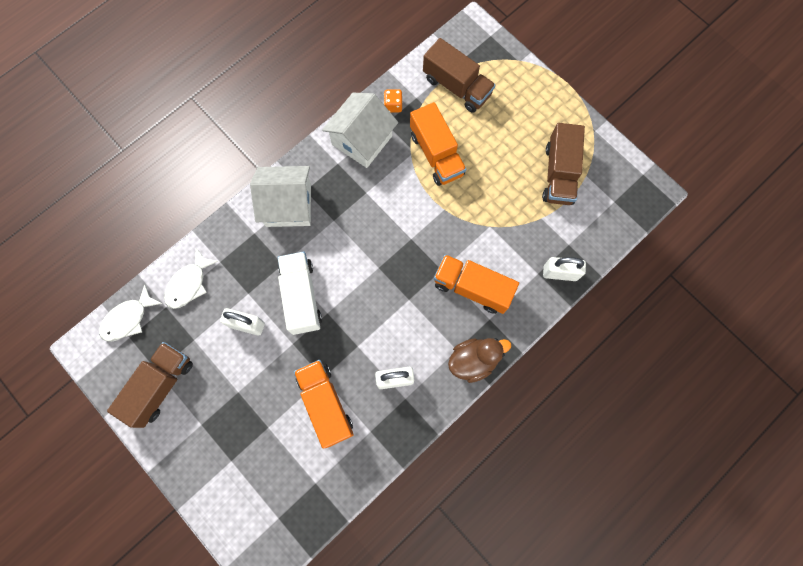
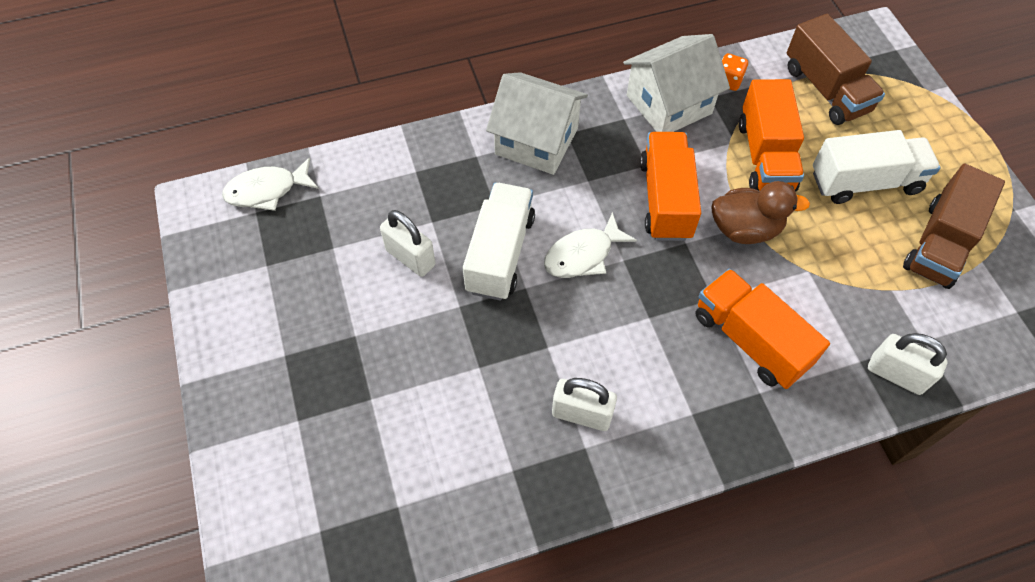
camera: 25 degrees right, 15 degrees down
brown truck [107,342,193,428] -> none
white fish [164,248,219,309] -> white fish moved to [544,212,637,278]
orange truck [294,360,354,449] -> orange truck moved to [640,132,701,241]
brown duck [448,338,511,383] -> brown duck moved to [711,181,810,244]
none -> white truck [813,130,940,204]

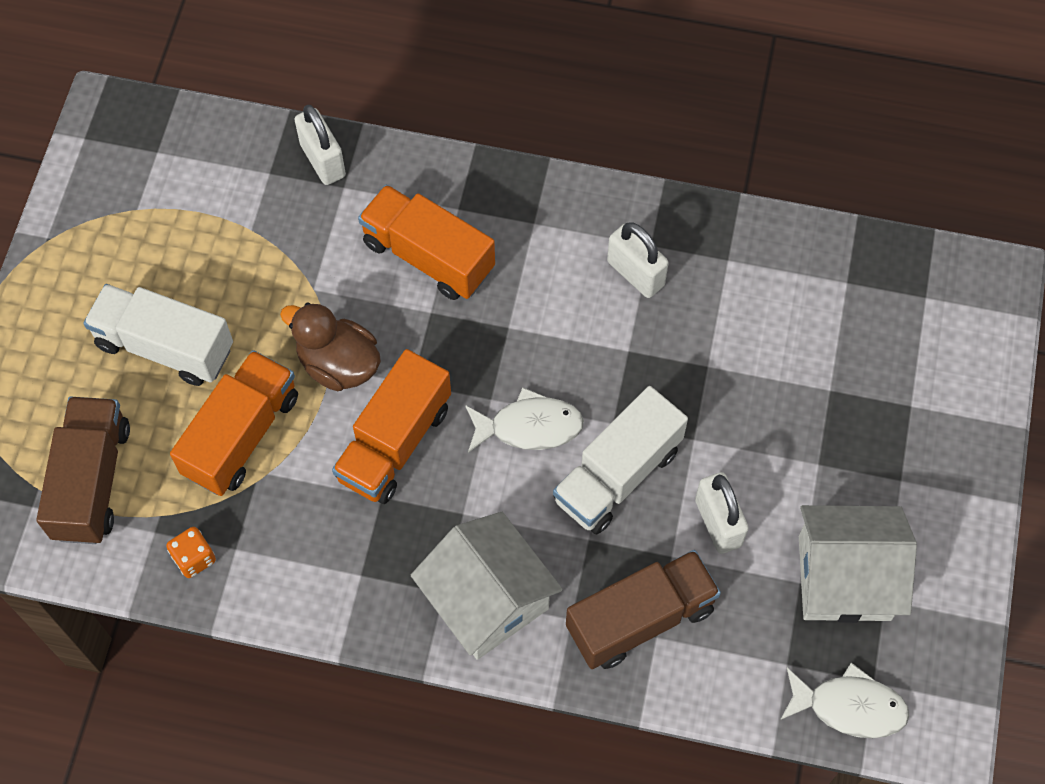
camera: 150 degrees left, 5 degrees up
white house [623,34,730,132] -> white house moved to [799,505,917,623]
orange truck [695,269,830,389] -> orange truck turned 135 degrees clockwise [358,185,495,300]
brown truck [903,163,1005,289] -> brown truck moved to [566,550,721,669]

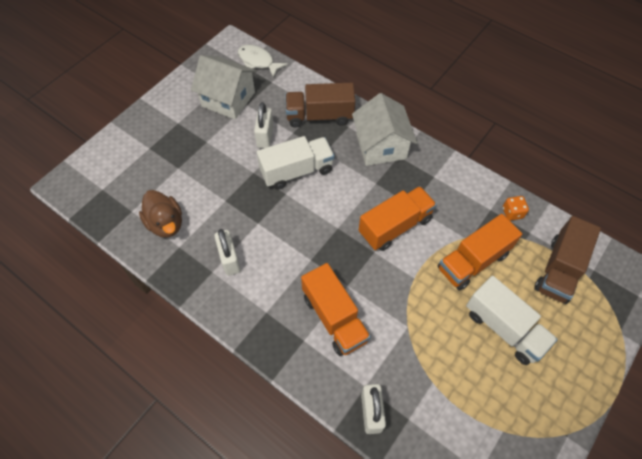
camera: 155 degrees left, 5 degrees down
brown duck [280,302,381,391] -> brown duck moved to [139,190,182,238]
white fish [465,387,584,453] -> none

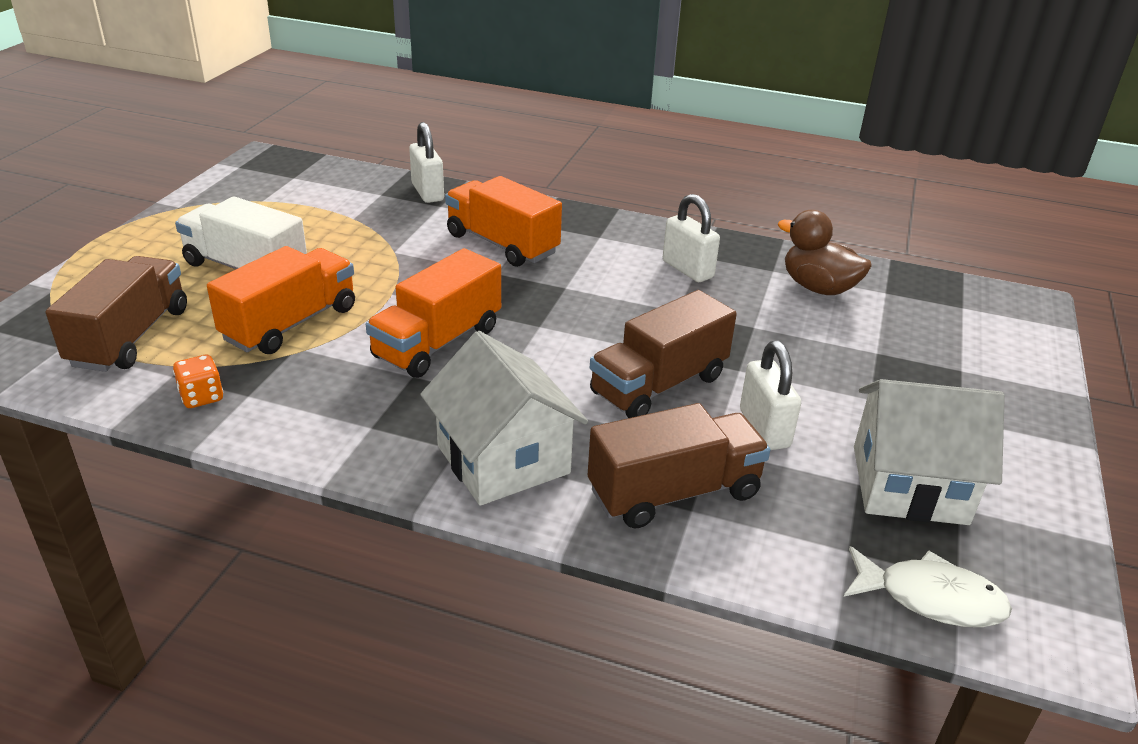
camera: 160 degrees right, 25 degrees down
white truck [257,136,334,190] -> brown truck [590,290,737,418]

